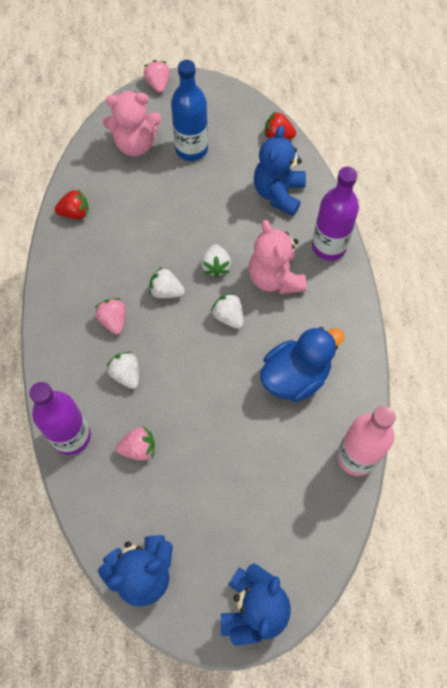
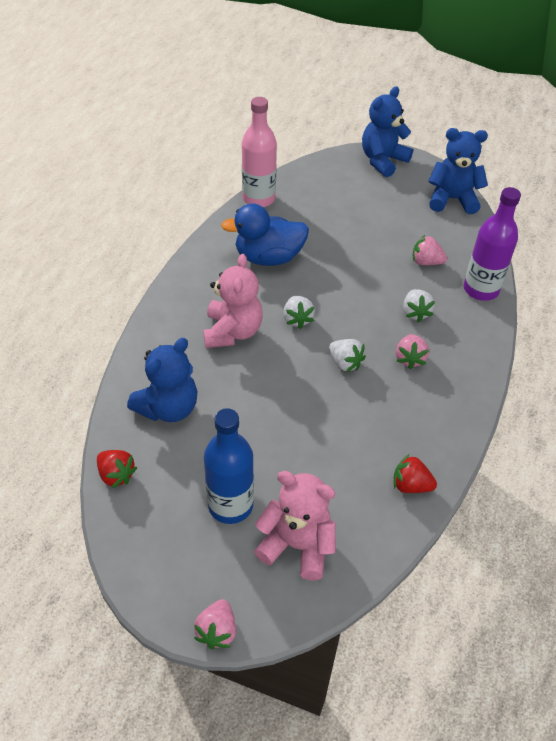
camera: 155 degrees left, 15 degrees down
white strawberry [201,244,231,278] -> none
purple bottle [312,167,359,260] -> none

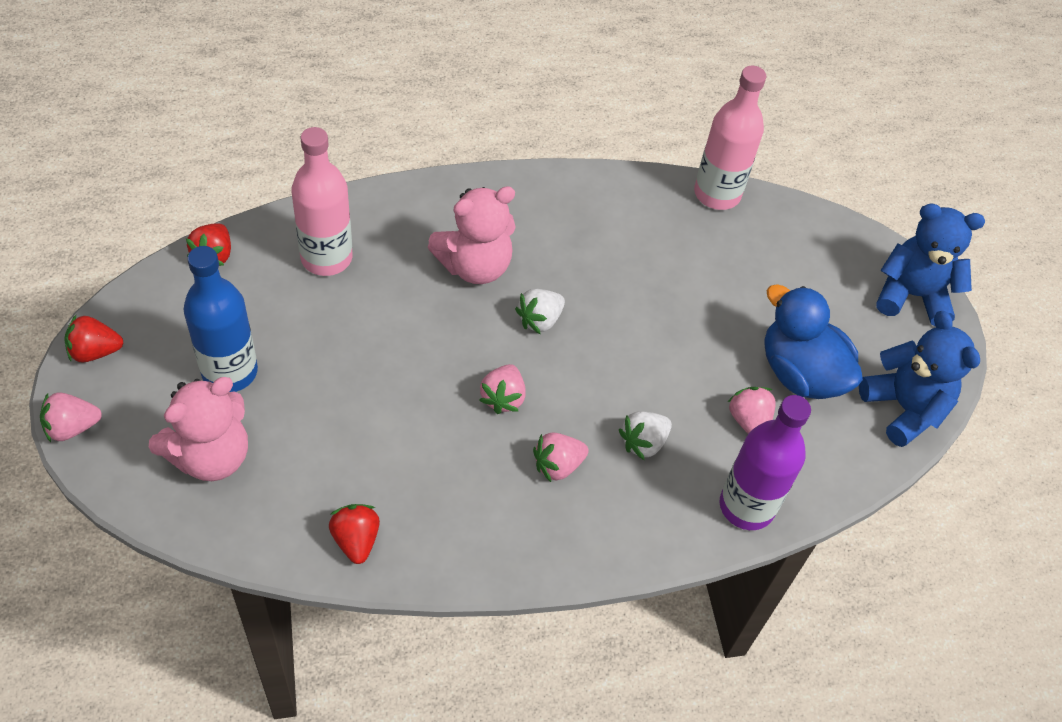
camera: 55 degrees right, 5 degrees up
blue teddy bear [127,338,197,422] -> pink bottle [291,127,352,276]
blue duck [221,203,309,266] -> blue duck moved to [765,284,863,399]
pink teddy bear [254,471,336,581] -> pink teddy bear turned 60 degrees clockwise [149,377,248,481]
white strawberry [329,339,366,372] -> pink strawberry [479,364,526,414]
none -> red strawberry [64,315,123,362]

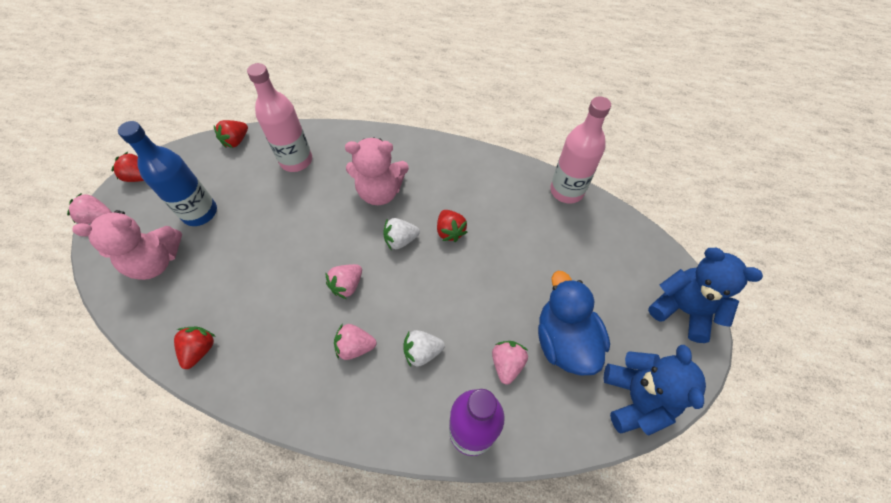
camera: 30 degrees right, 5 degrees up
none -> red strawberry [437,210,468,242]

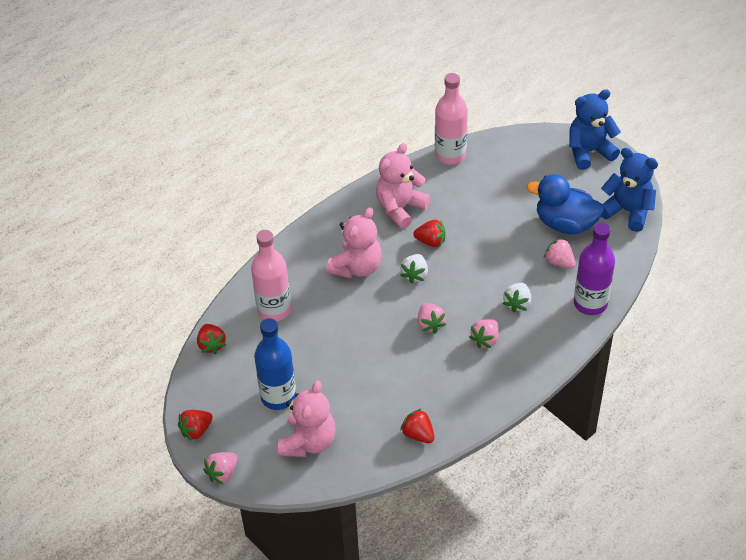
camera: 55 degrees left, 10 degrees down
none -> pink teddy bear [376,143,430,229]

